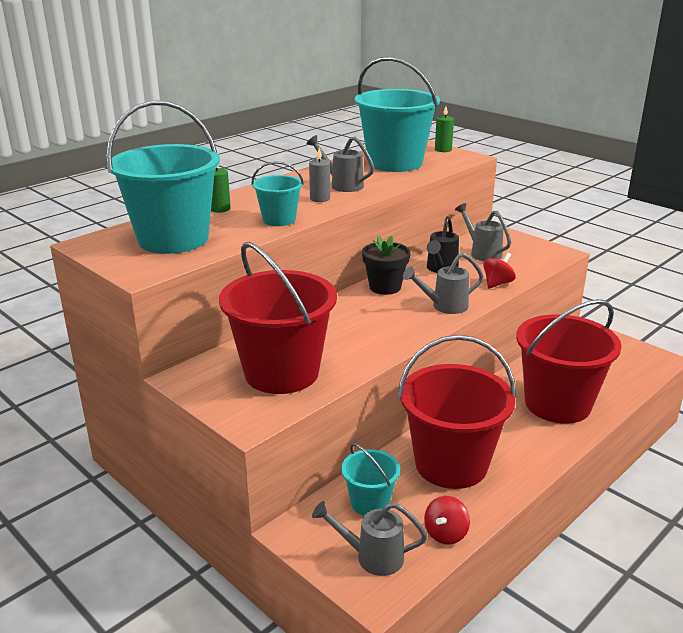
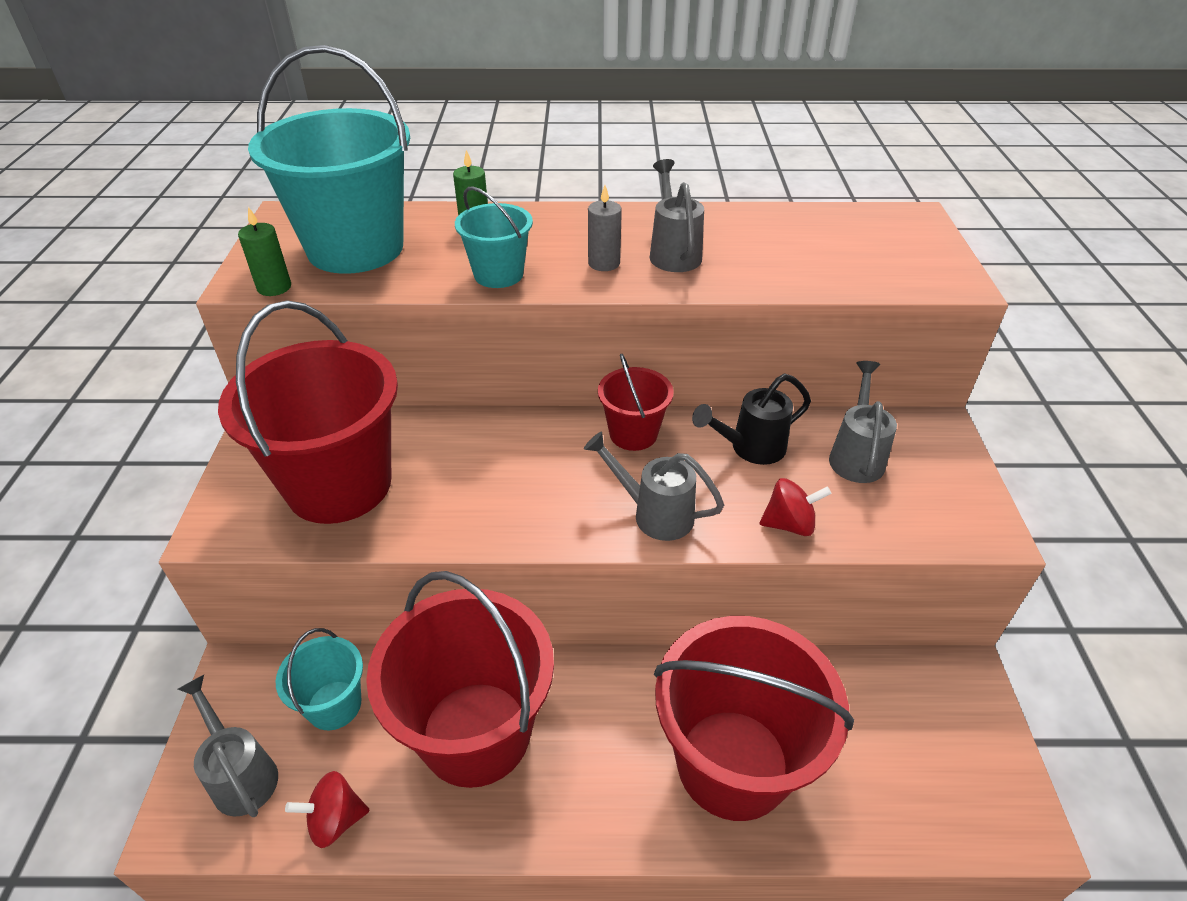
camera: 45 degrees right, 15 degrees up
turquoise bucket [355,57,440,172] -> none
black flower pot [362,235,411,295] -> red bucket [598,353,674,451]
green candle [435,106,454,152] -> green candle moved to [238,207,291,296]

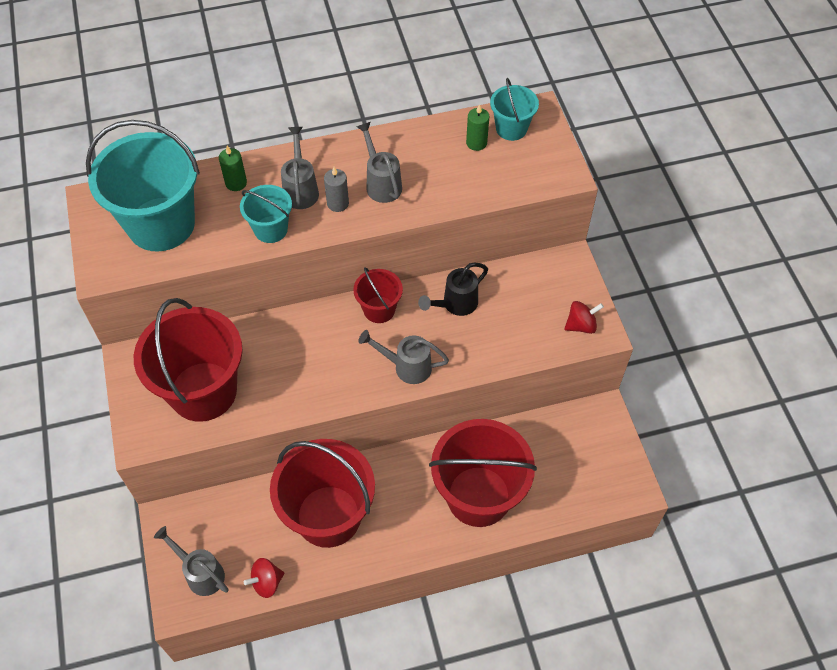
camera: 15 degrees left, 15 degrees up
green candle [238,207,291,296] -> green candle moved to [466,104,490,151]
turquoise bucket [275,628,363,730] -> turquoise bucket moved to [490,78,539,141]
red spinning top [760,478,831,536] -> red spinning top moved to [564,301,604,334]
grey watering can [829,361,897,483] -> grey watering can moved to [281,127,319,209]

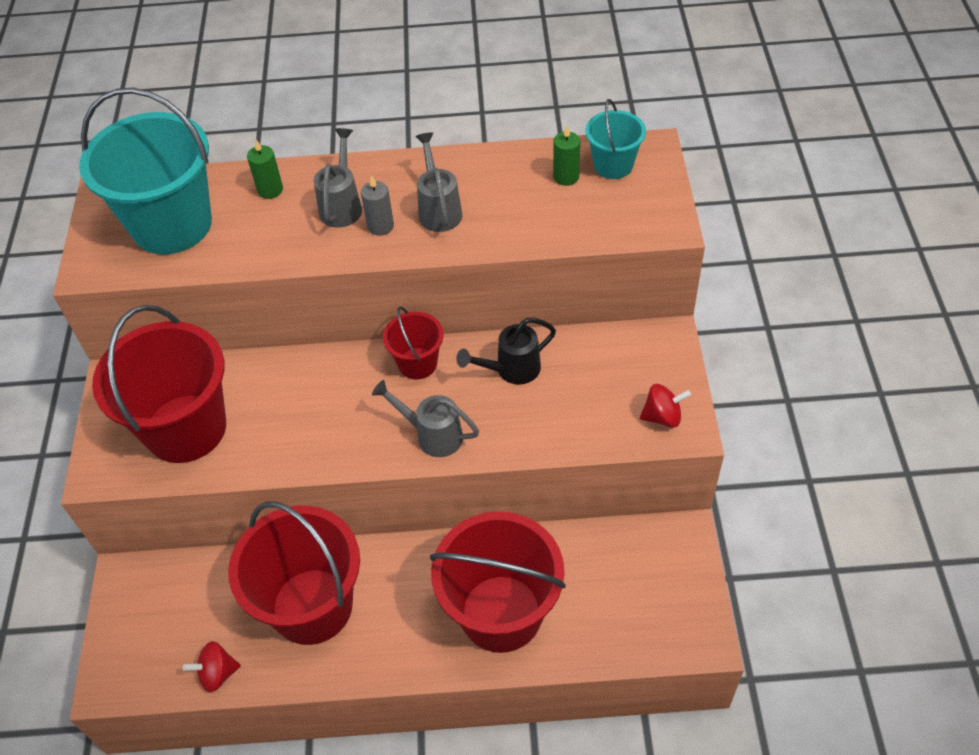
camera: 15 degrees right, 5 degrees down
grey watering can [154,526,228,596] -> none
turquoise bucket [240,185,292,243] -> none

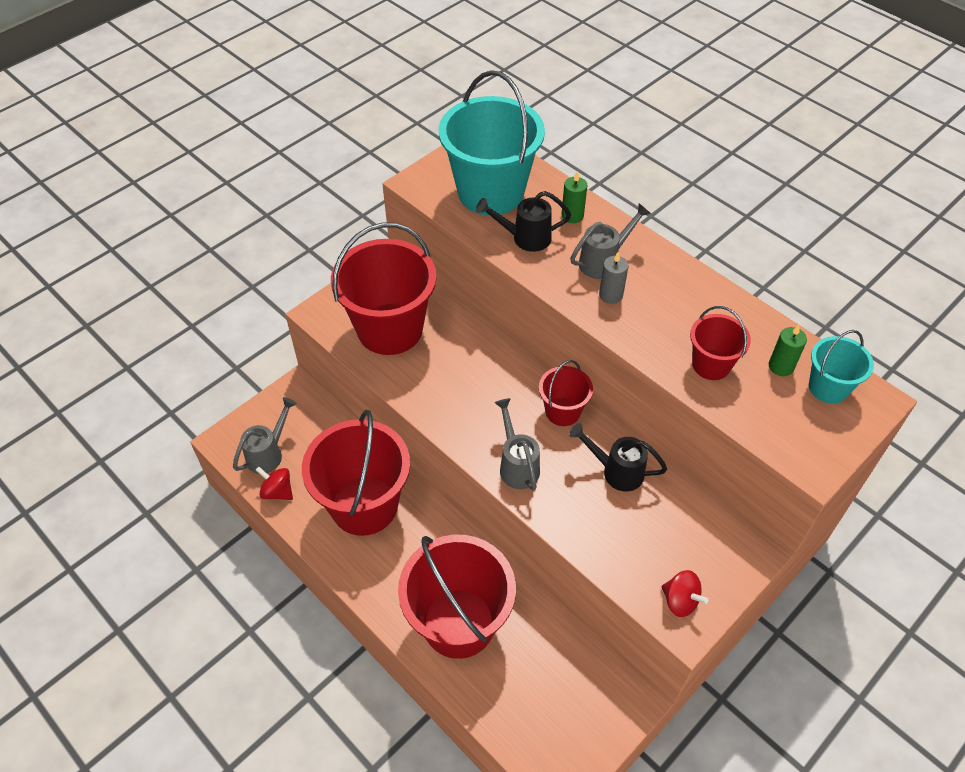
camera: 45 degrees right, 0 degrees up
grey watering can [415,132,463,232] -> grey watering can moved to [233,397,297,474]
none -> black watering can [476,191,571,252]
none -> red bucket [690,306,751,380]

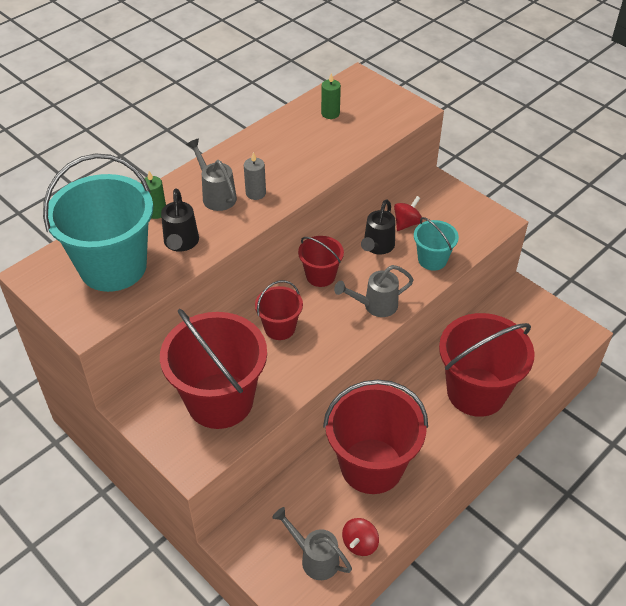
camera: 90 degrees left, 5 degrees down
red spinning top [662,570,708,617] -> red spinning top moved to [394,196,423,231]
red bucket [690,306,751,380] -> red bucket moved to [255,280,303,340]
turquoise bucket [809,330,874,404] -> turquoise bucket moved to [414,217,459,271]

